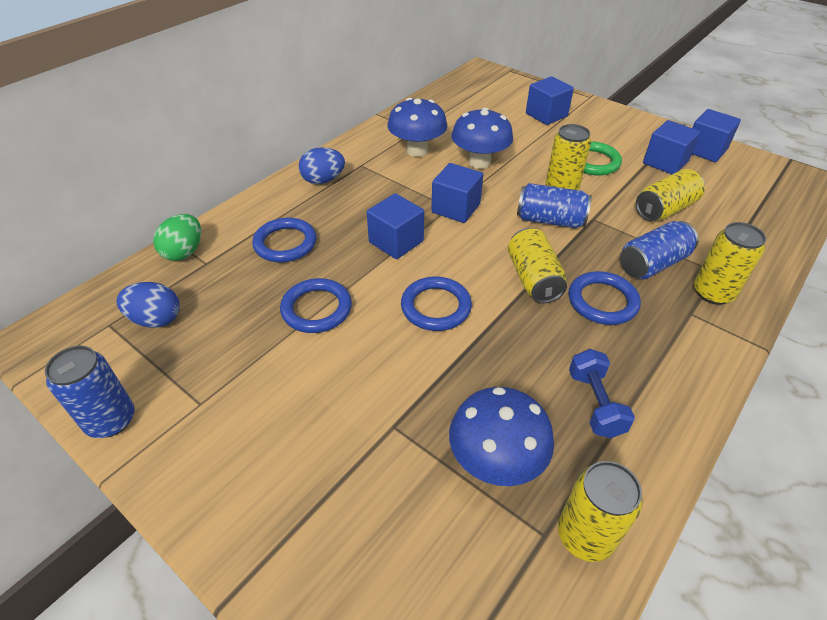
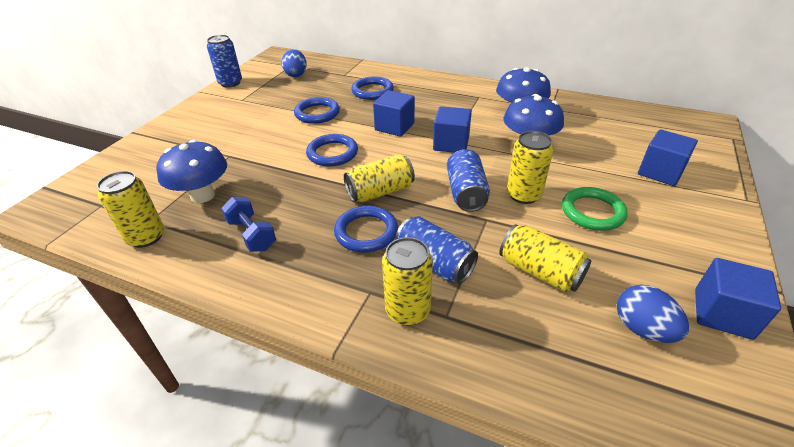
camera: 75 degrees right, 5 degrees down
green egg [153,214,201,261] -> none
blue egg [299,147,345,184] -> blue egg moved to [617,285,689,343]
blue dumbbell [569,349,635,438] -> blue dumbbell turned 75 degrees clockwise [221,197,276,252]
blue cube [643,120,700,174] -> none

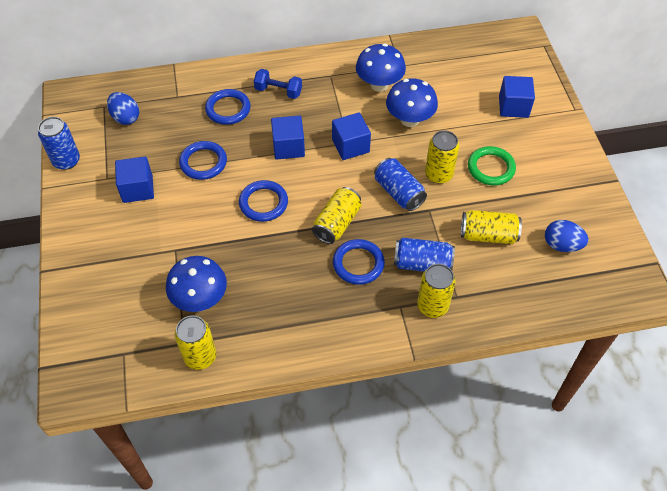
camera: 35 degrees left, 15 degrees up
blue dumbbell [221,197,276,252] -> blue dumbbell moved to [254,69,302,99]
blue cube [695,258,781,340] -> blue cube moved to [115,157,154,203]

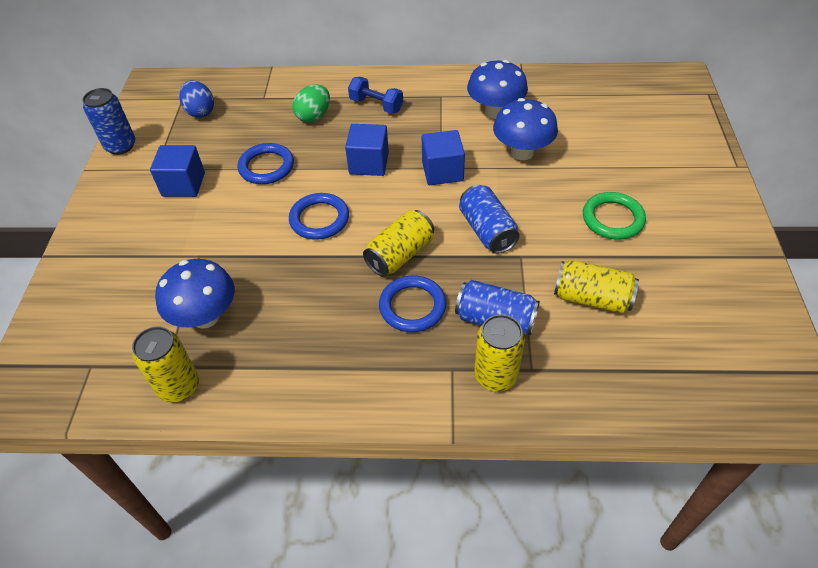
camera: 15 degrees right, 5 degrees down
blue ring [205,89,251,125] -> green egg [293,85,330,123]
yellow can [425,130,459,184] -> none
blue cube [499,76,535,118] -> none
blue egg [545,220,588,252] -> none

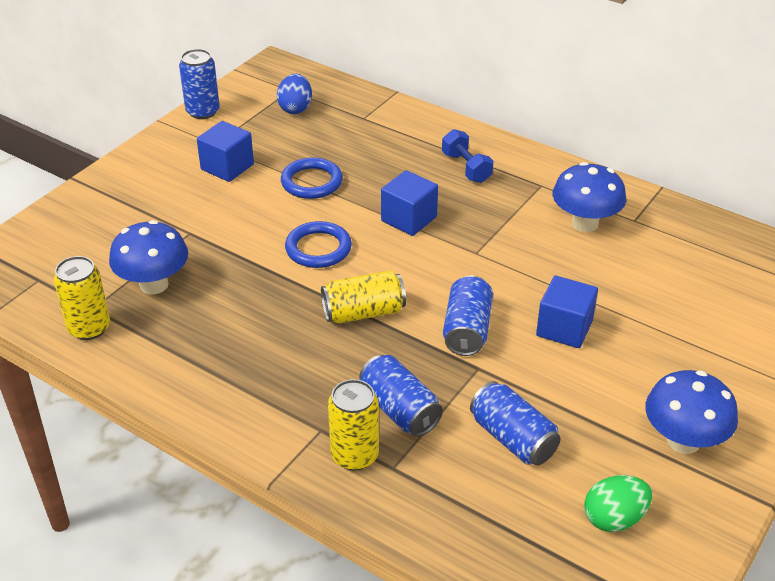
camera: 30 degrees right, 10 degrees down
green egg [293,85,330,123] -> green egg moved to [584,475,652,532]
blue ring [379,275,446,332] -> none
blue cube [422,130,465,185] -> blue cube moved to [536,276,598,348]
blue mushroom [493,98,558,160] -> blue mushroom moved to [646,370,738,454]
yellow can [554,260,639,314] -> blue can [470,381,561,465]
green ring [583,192,646,240] -> none

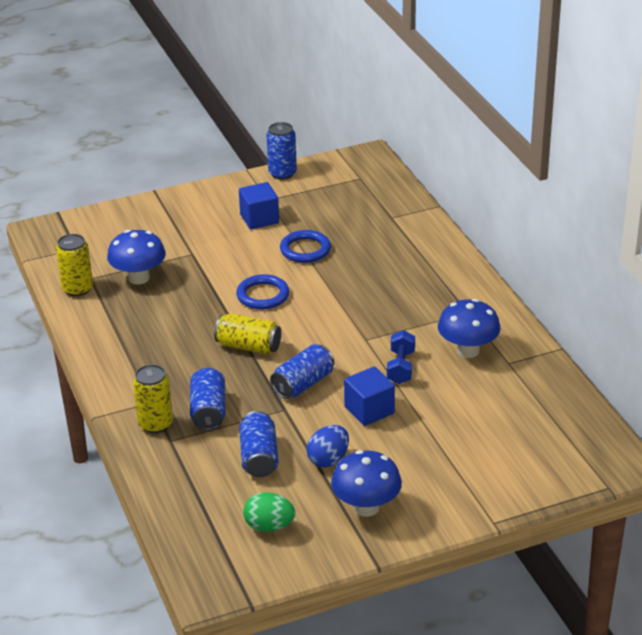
camera: 35 degrees right, 5 degrees down
blue egg [277,74,312,114] -> blue egg moved to [307,425,349,468]
blue cube [381,170,438,236] -> none
blue dumbbell [442,129,493,183] -> blue dumbbell moved to [387,330,415,384]

